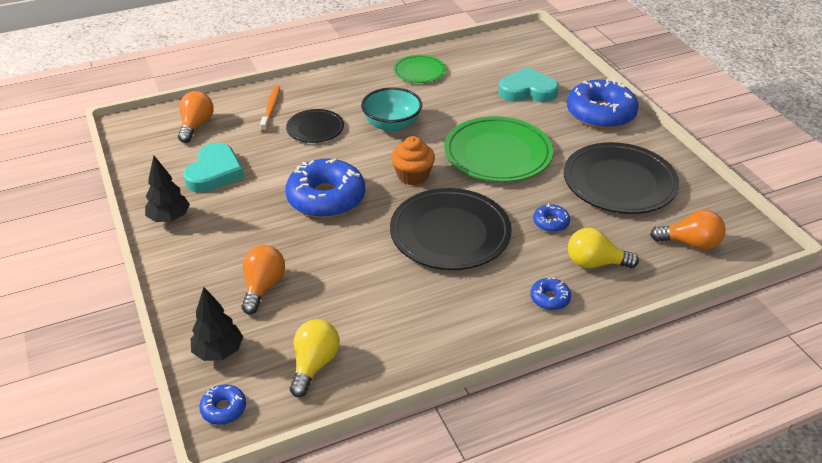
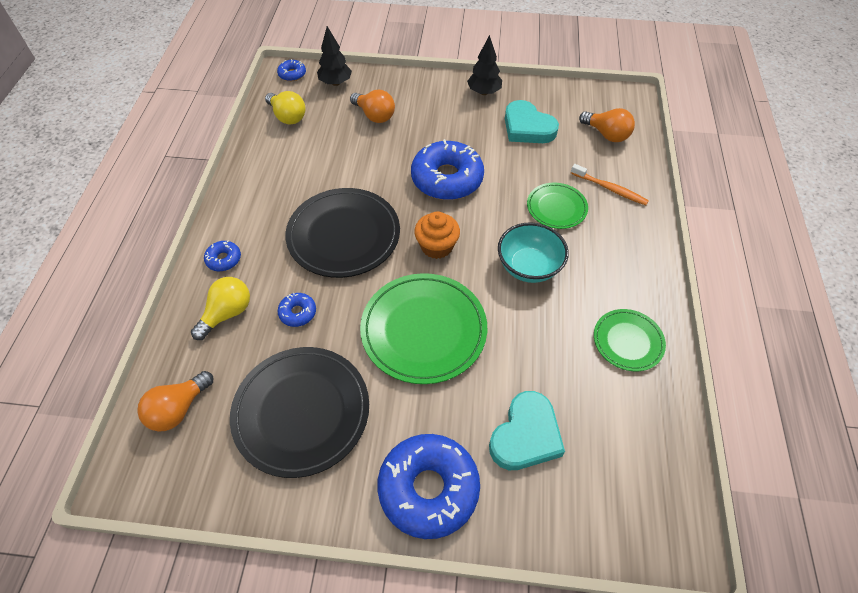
camera: 120 degrees right, 15 degrees up
black plate [286,109,344,143] -> green plate [527,182,588,229]

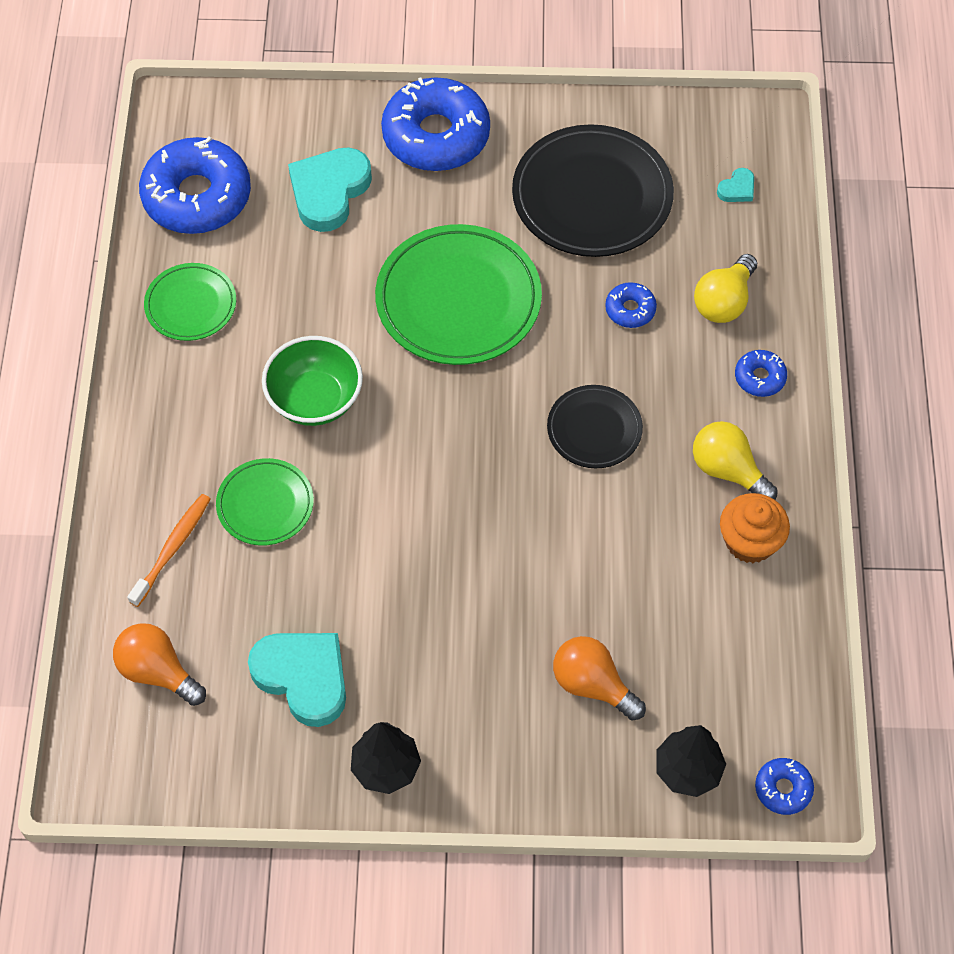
camera: 175 degrees right, 5 degrees up
orange light bulb [137,371,213,431] -> turquoise heart [717,168,754,202]
yellow light bulb [265,91,305,125] -> yellow light bulb moved to [693,421,778,500]
black plate [285,188,400,278] -> black plate [547,385,643,468], size x0.55
blue donut [411,139,484,200] -> blue donut moved to [139,137,251,234]
orange cupcake [414,211,460,259] -> orange cupcake moved to [720,493,790,563]
turquoise bowl [498,222,569,283] -> green bowl [262,336,363,426]
orange toothbrush [571,164,649,205] -> orange toothbrush turned 90 degrees clockwise [127,494,210,607]

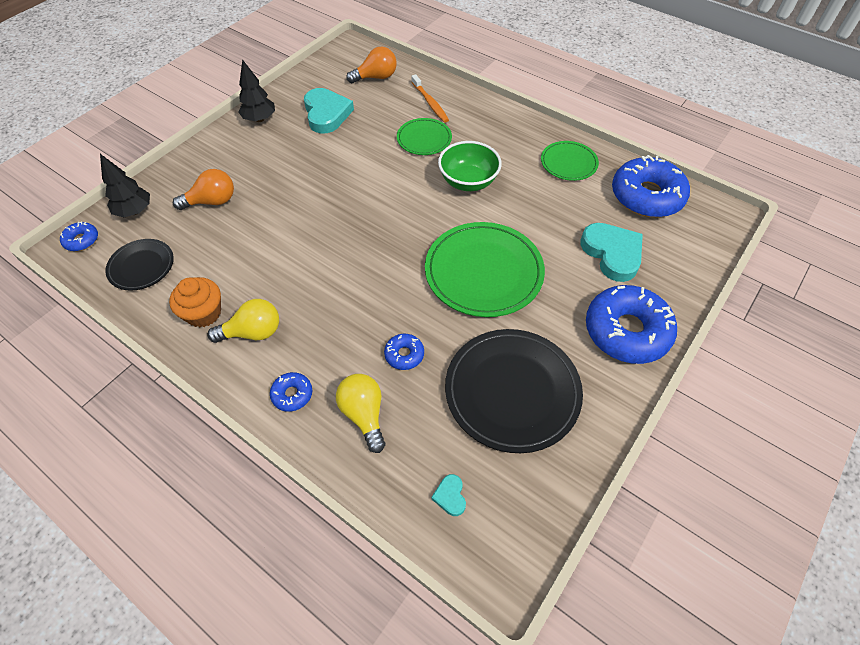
camera: 125 degrees right, 5 degrees down
turquoise heart [248,633,346,727] -> turquoise heart turned 90 degrees counterclockwise [304,88,354,134]
black plate [547,385,643,468] -> black plate moved to [105,239,174,291]

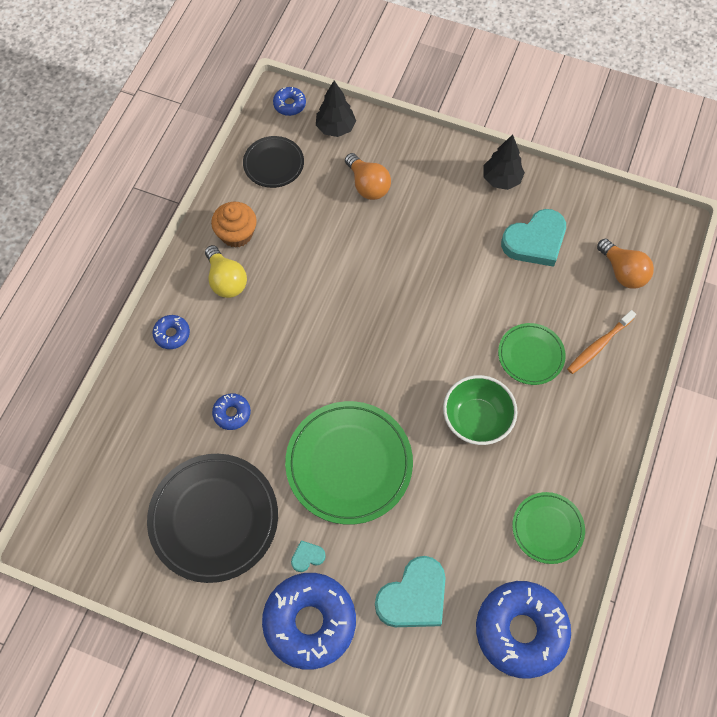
camera: 75 degrees right, 10 degrees up
yellow light bulb [336,374,385,453] -> none
turquoise heart [431,474,466,516] -> turquoise heart moved to [291,541,326,572]

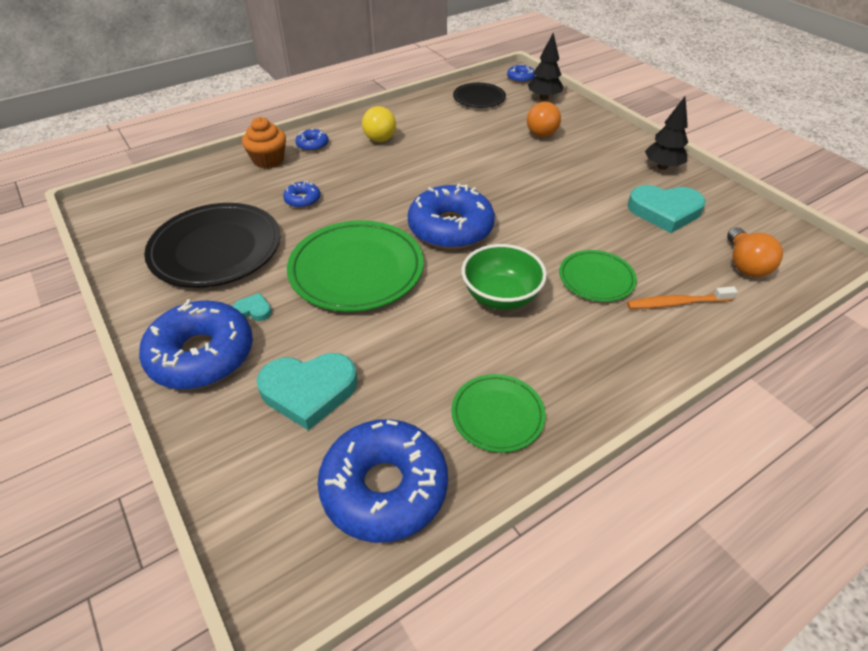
camera: 35 degrees right, 20 degrees down
orange cupcake [211,202,257,248] -> orange cupcake moved to [242,117,286,168]
none -> blue donut [408,183,495,249]

